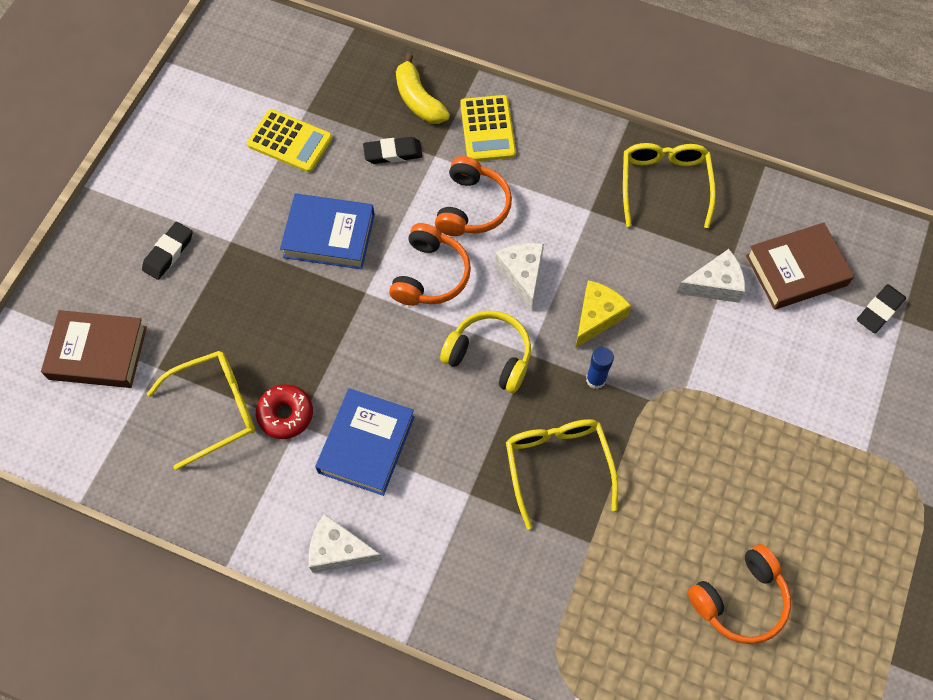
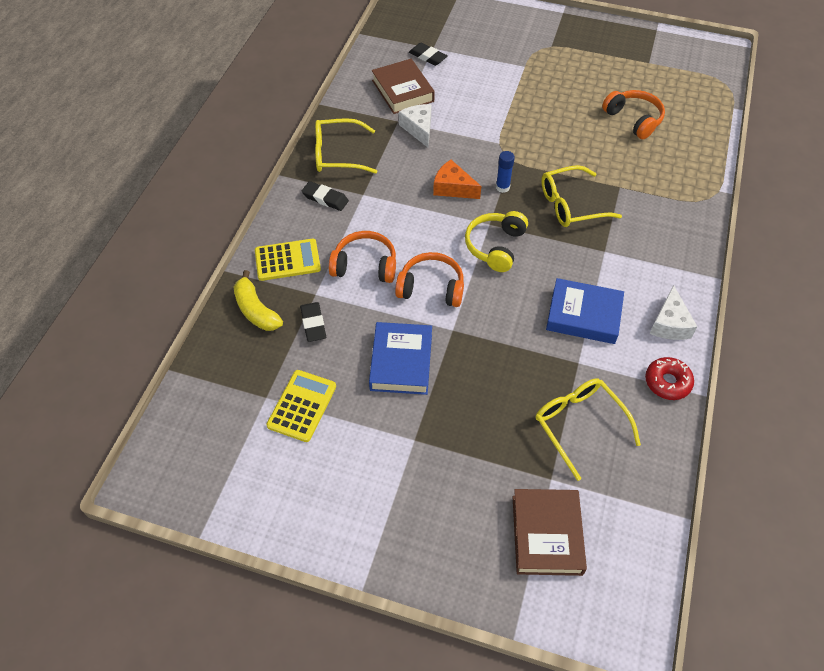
camera: 95 degrees left, 10 degrees down
black eraser [142,222,193,280] -> black eraser moved to [302,181,349,211]
red donut [256,384,313,439] -> red donut moved to [645,357,694,400]
yellow banana [396,53,450,124] -> yellow banana turned 90 degrees clockwise [234,270,283,331]
white cheese [495,243,544,310] -> none
yellow cheese [576,280,631,348] -> orange cheese [433,160,481,199]

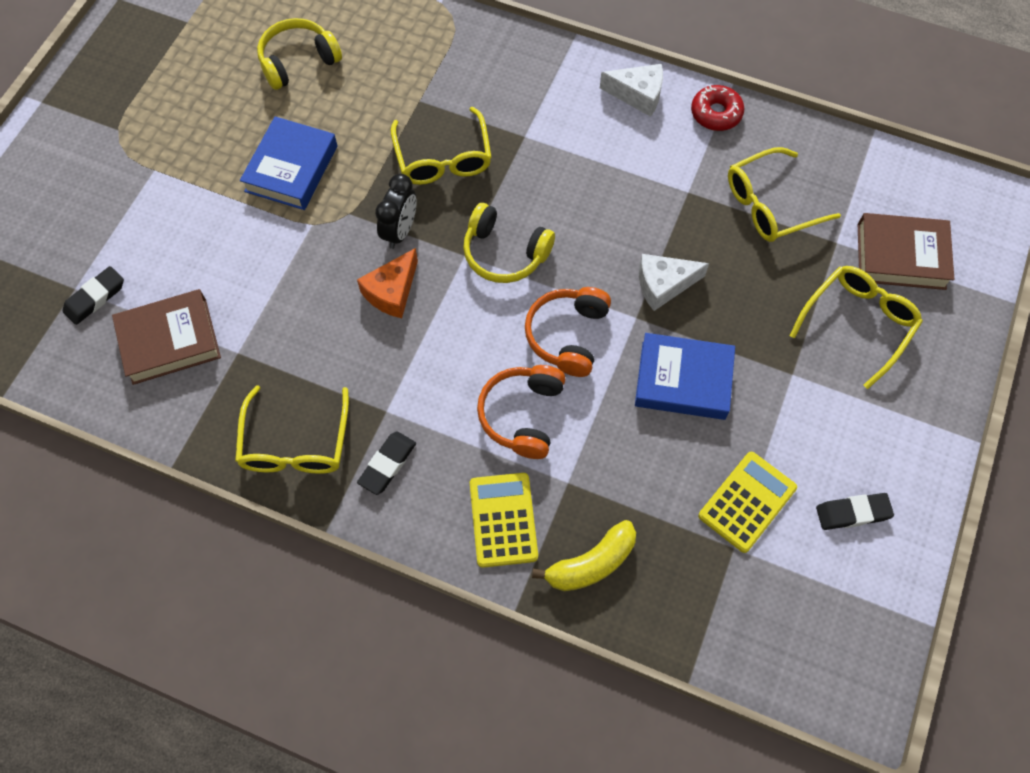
camera: 85 degrees left, 10 degrees up
yellow calculator [267,370,336,442] -> yellow calculator turned 105 degrees clockwise [698,452,797,553]
black eraser [300,302,326,342] -> black eraser moved to [816,493,894,530]
white cheese [399,104,432,147] -> white cheese moved to [639,254,709,311]
blue glue stick [496,151,515,193] -> black clock [375,174,417,249]
blue book [546,278,624,344] -> blue book moved to [240,116,337,210]
orange headphones [602,90,665,139] -> yellow headphones [257,18,342,90]
none -> yellow glasses [789,266,923,389]

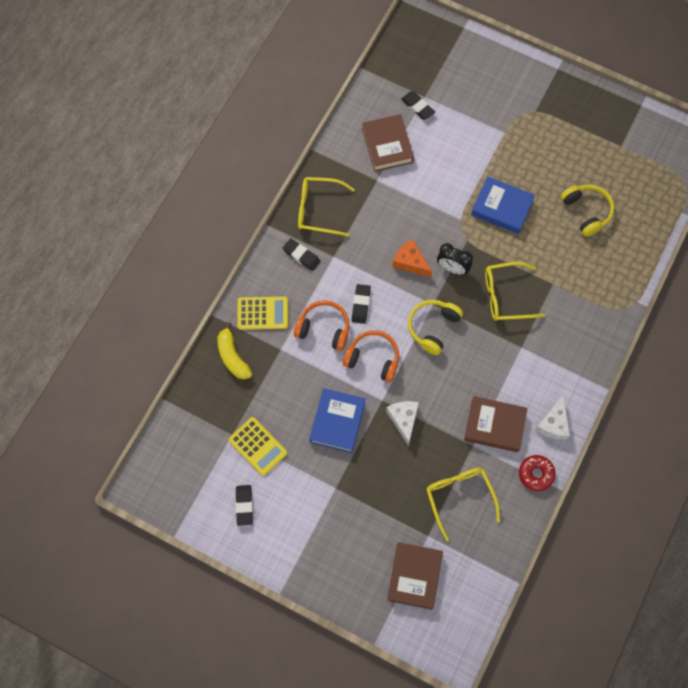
camera: 95 degrees right, 5 degrees up
yellow glasses [789,266,923,389] -> none
none -> black eraser [351,284,371,324]
none -> brown book [464,396,527,452]

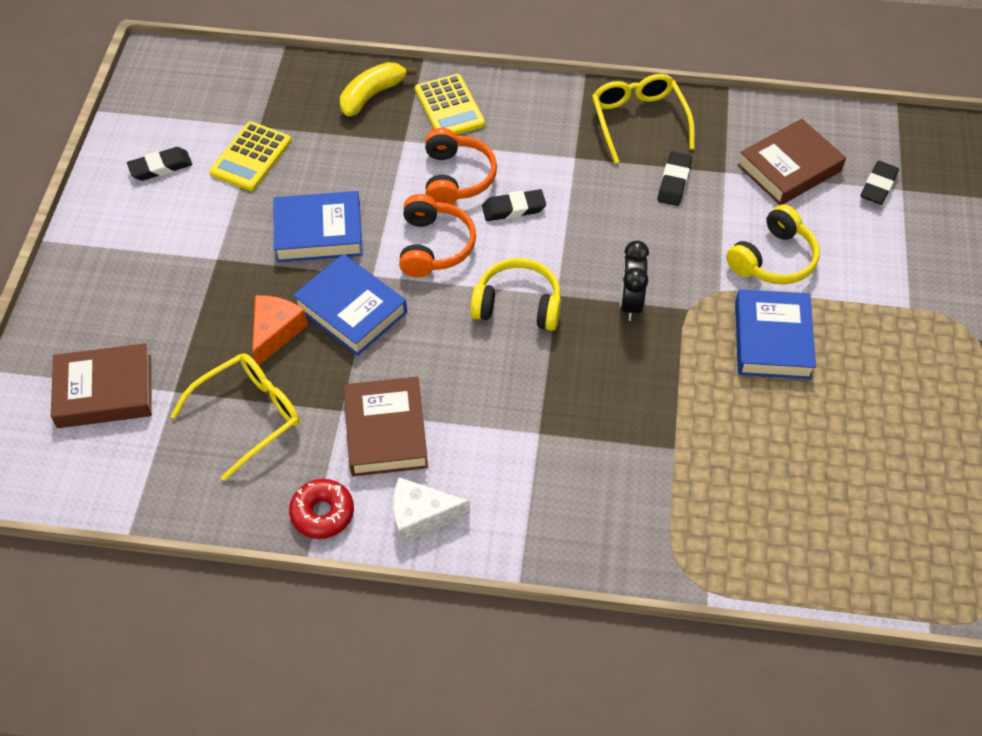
camera: 70 degrees right, 15 degrees down
black eraser [283,238,321,271] -> black eraser moved to [658,152,692,206]
white cheese [386,401,419,446] -> blue book [293,254,407,356]
orange cheese [392,239,432,277] -> orange cheese moved to [252,295,308,365]
yellow glasses [485,262,545,321] -> none
yellow headphones [561,185,615,237] -> yellow headphones moved to [726,205,820,285]

